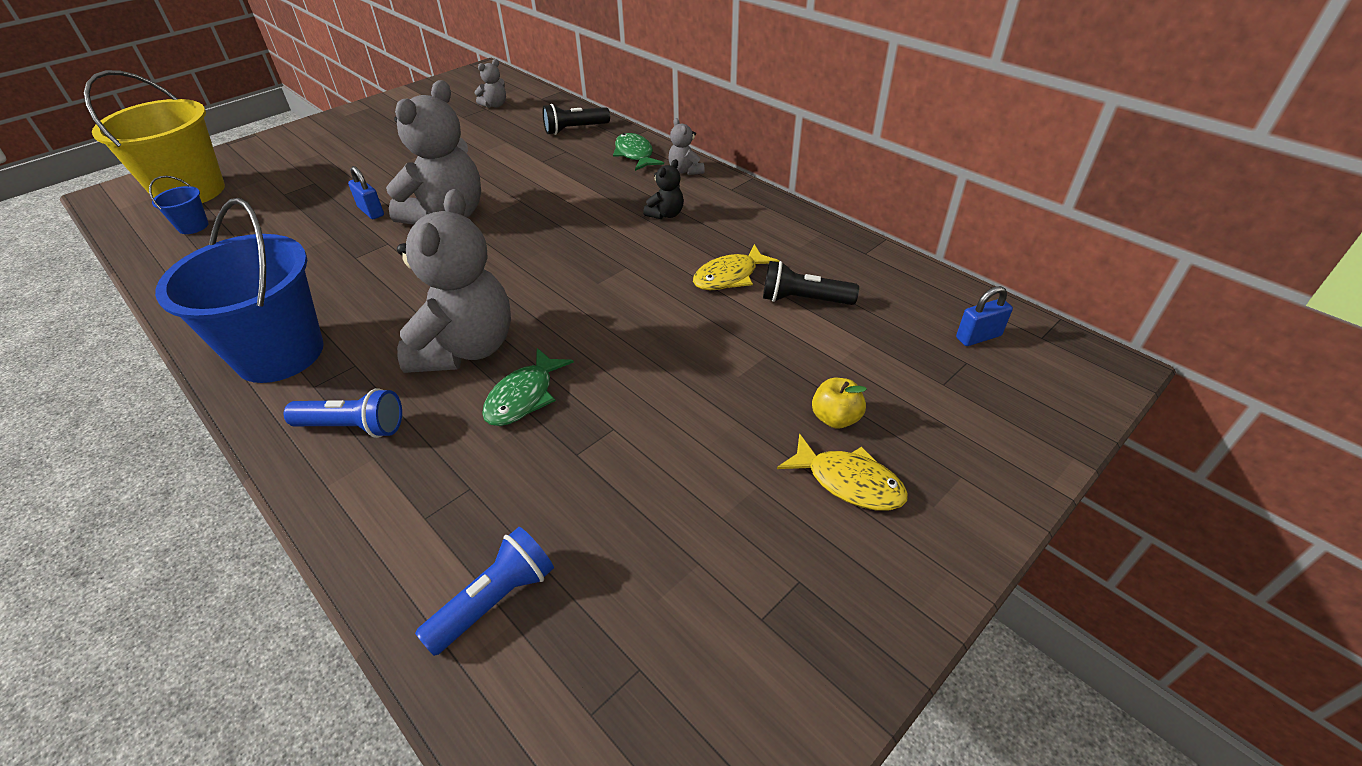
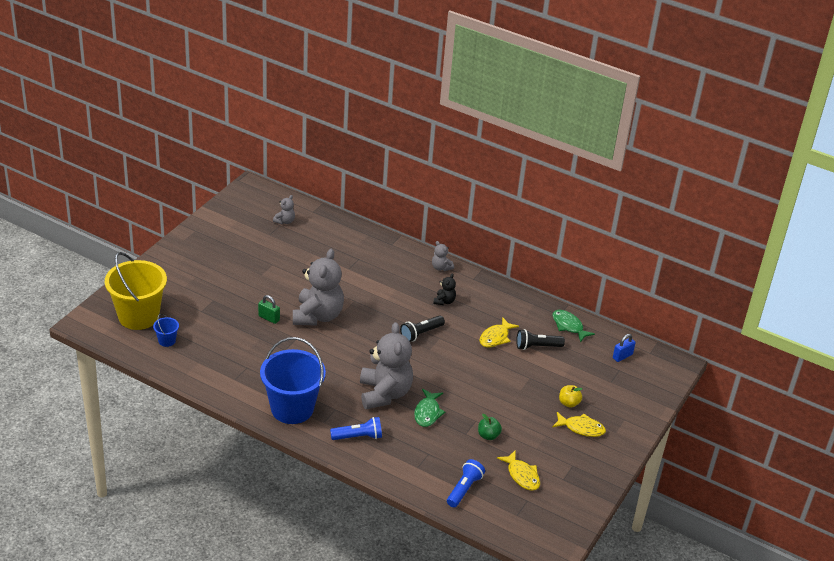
camera: 20 degrees left, 5 degrees down
blue padlock [348,166,384,219] -> green padlock [258,295,280,324]
black flashlight [543,104,610,135] -> black flashlight moved to [400,315,445,342]
green fish [613,133,664,171] -> green fish moved to [552,310,595,343]
none -> green apple [478,414,502,440]
none -> yellow fish [497,450,540,491]

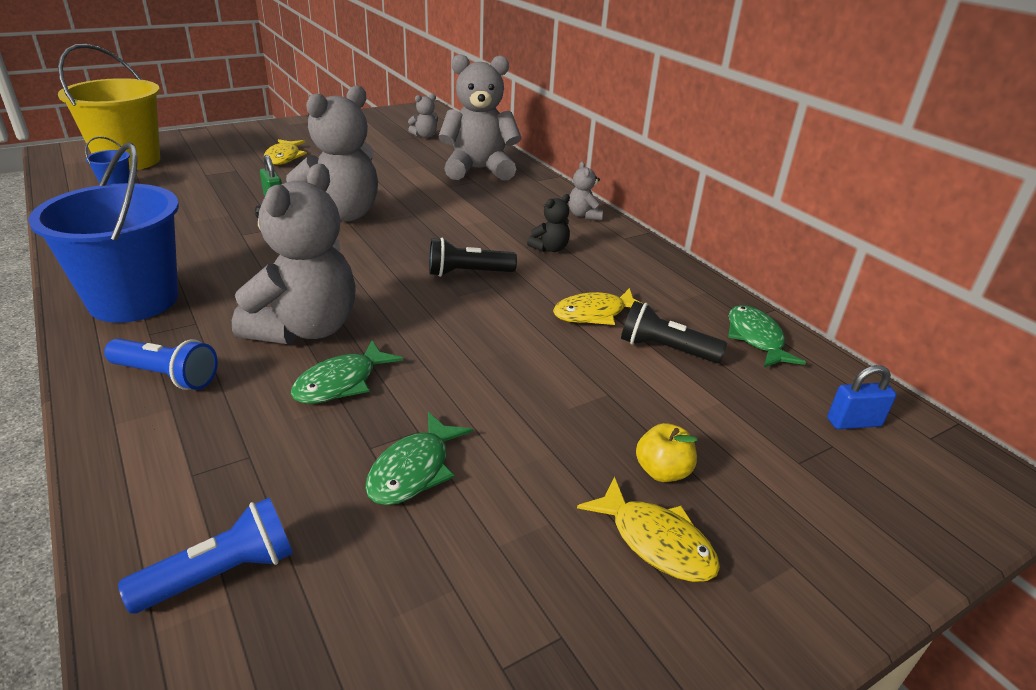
camera: 30 degrees right, 5 degrees down
green apple [478,414,502,440] -> green fish [365,412,473,505]
yellow fish [497,450,540,491] -> yellow fish moved to [264,139,307,165]
none -> grey teddy bear [439,54,521,181]

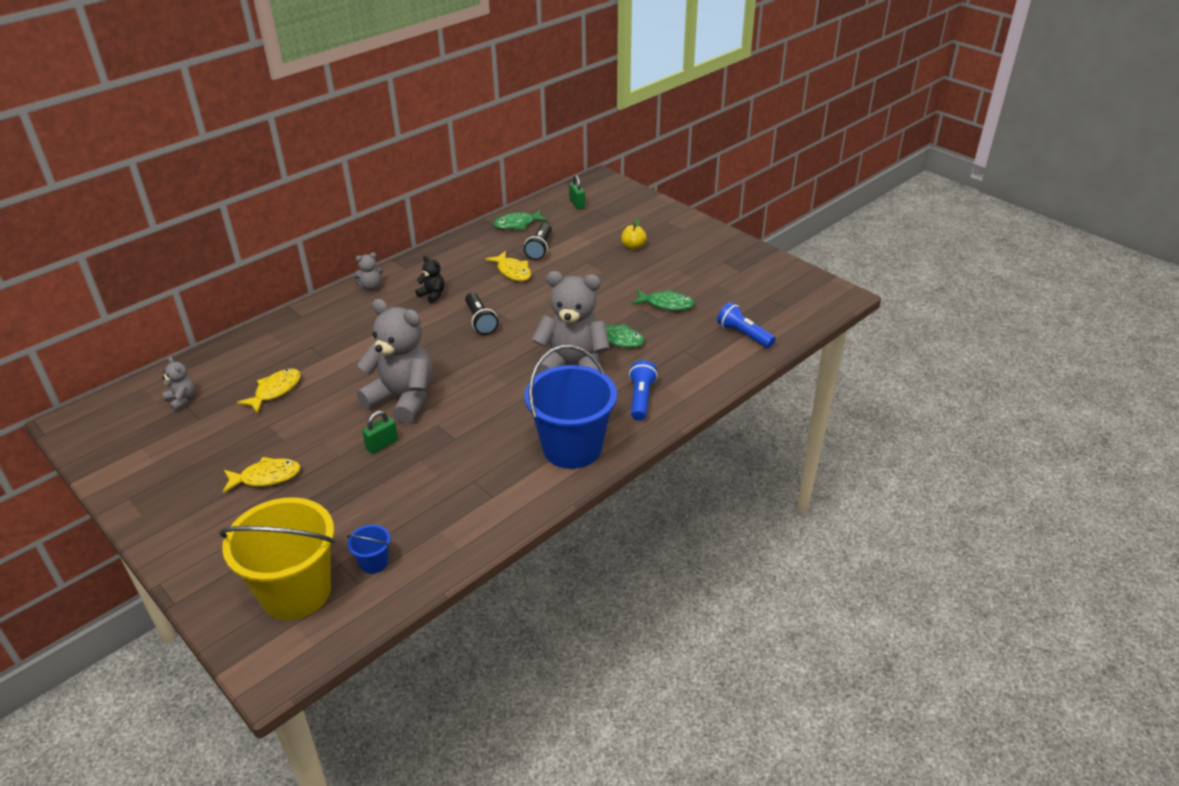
camera: 100 degrees left, 5 degrees up
grey teddy bear [439,54,521,181] -> none
yellow fish [577,477,720,582] -> yellow fish moved to [237,368,301,414]
blue padlock [827,365,897,429] -> green padlock [569,175,585,210]

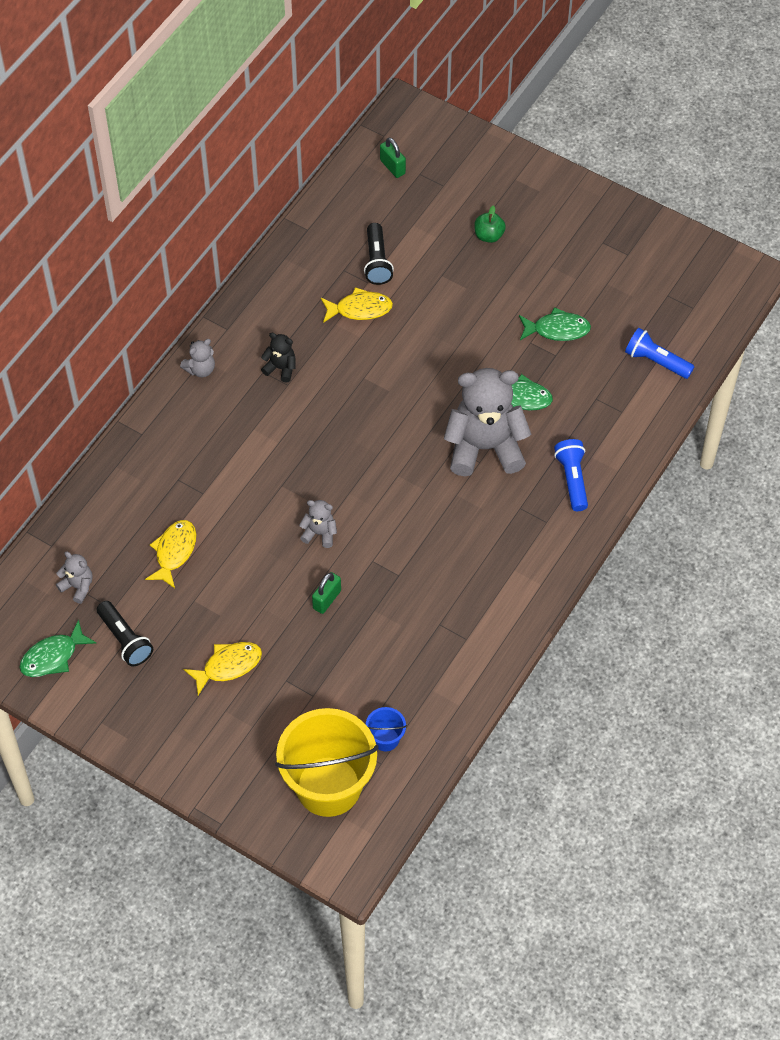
camera: 15 degrees left, 20 degrees up
grey teddy bear [357,299,433,423] -> grey teddy bear [299,500,337,548], size x0.44
black flashlight [465,293,498,335] -> black flashlight moved to [97,601,153,666]
yellow fish [486,251,531,281] -> yellow fish turned 45 degrees counterclockwise [321,287,393,323]
green fish [493,210,548,230] -> green fish moved to [19,619,96,677]
blue bucket [525,345,617,469] -> none
yellow apple [621,219,647,250] -> green apple [474,205,506,243]

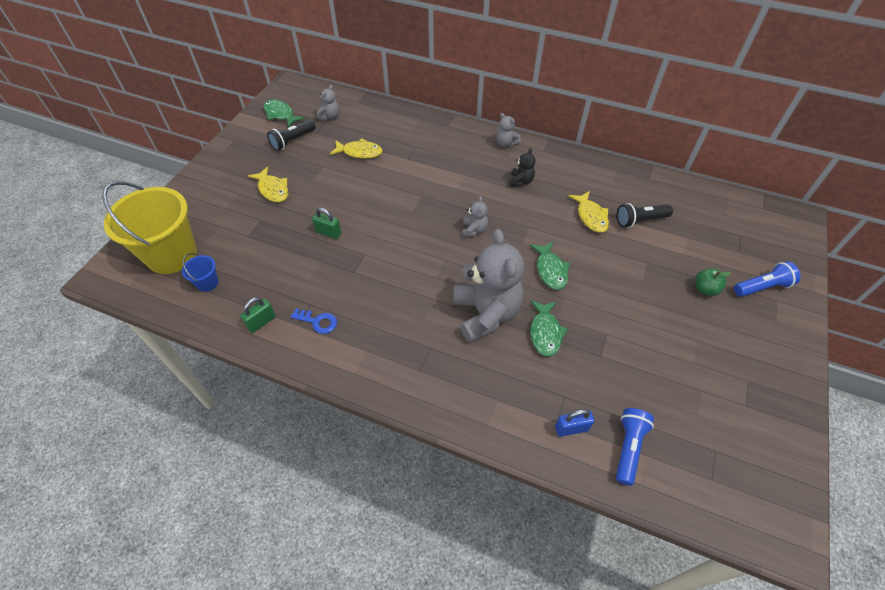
camera: 80 degrees right, 5 degrees down
grey teddy bear [299,500,337,548] -> grey teddy bear moved to [462,196,488,237]
green padlock [380,138,406,178] -> green padlock moved to [240,297,276,333]
green fish [519,307,591,341] -> green fish moved to [530,241,570,290]
blue flashlight [554,439,588,511] -> blue flashlight moved to [734,261,801,297]
none -> blue key [291,308,337,334]
none -> blue padlock [555,409,594,437]

